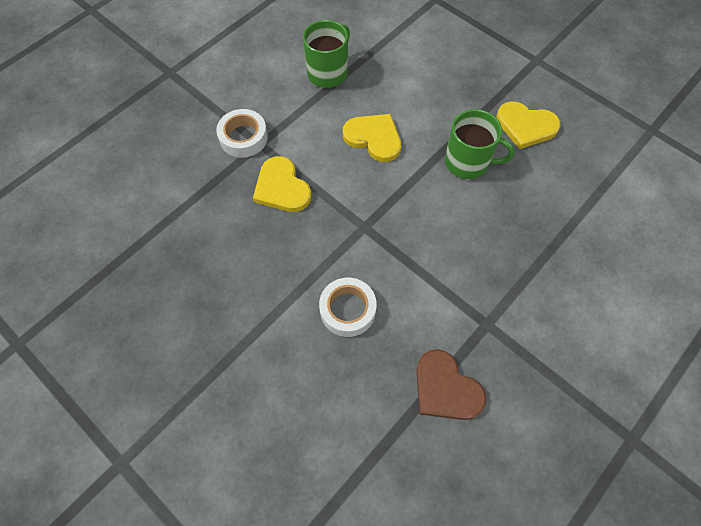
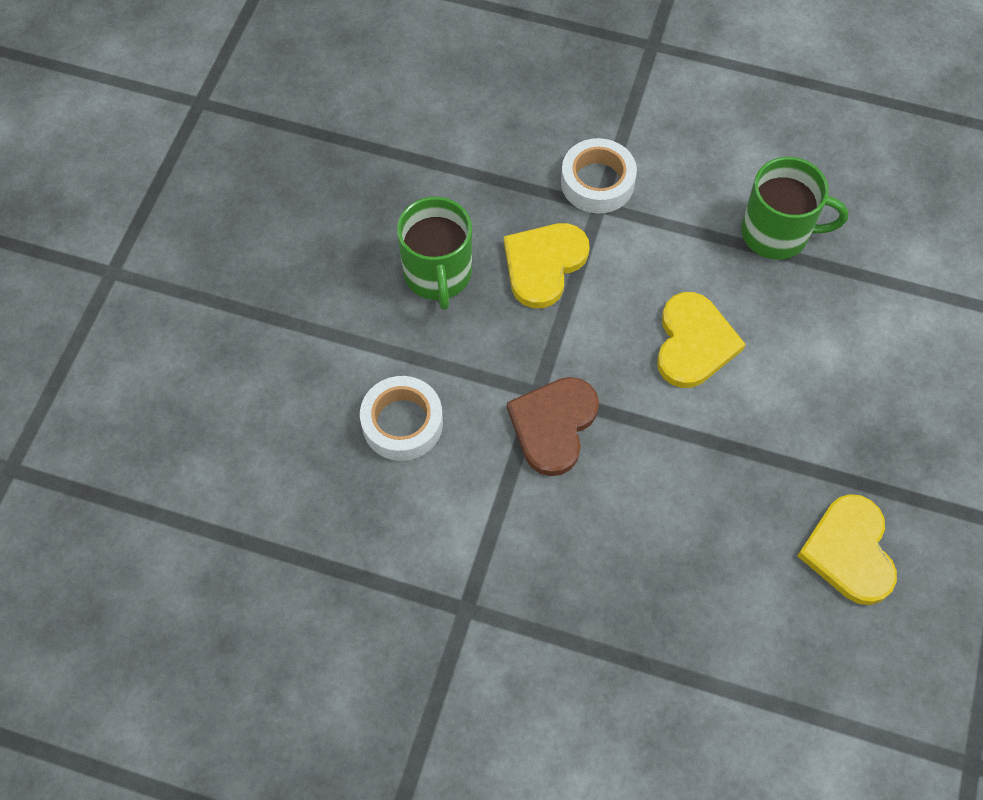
camera: 65 degrees right, 0 degrees up
brown heart [416,349,486,420] -> brown heart moved to [507,377,599,476]
green mug [445,109,515,179] -> green mug moved to [397,197,472,310]

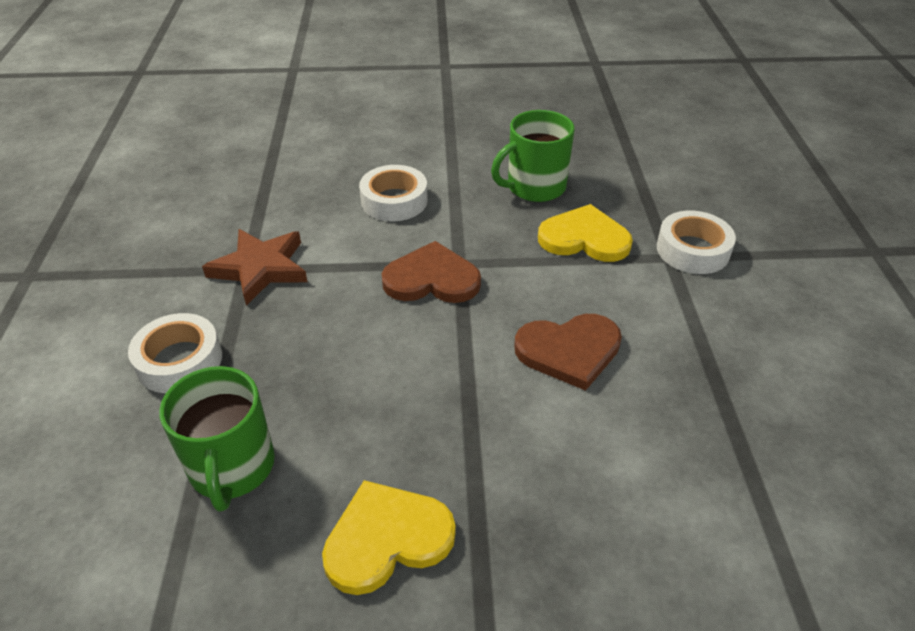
camera: 70 degrees right, 20 degrees down
yellow heart [657,292,746,388] -> brown heart [514,314,622,391]
green mug [741,157,848,260] -> green mug moved to [159,366,275,511]
none -> white tape [128,313,222,393]
none -> brown star [202,229,307,306]

